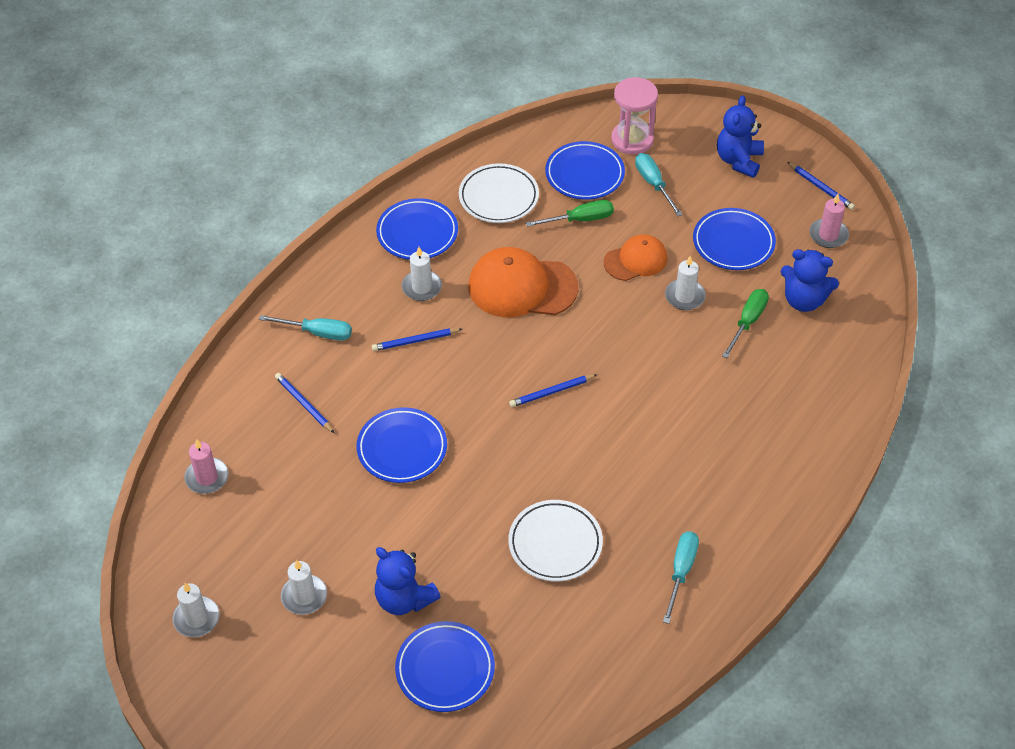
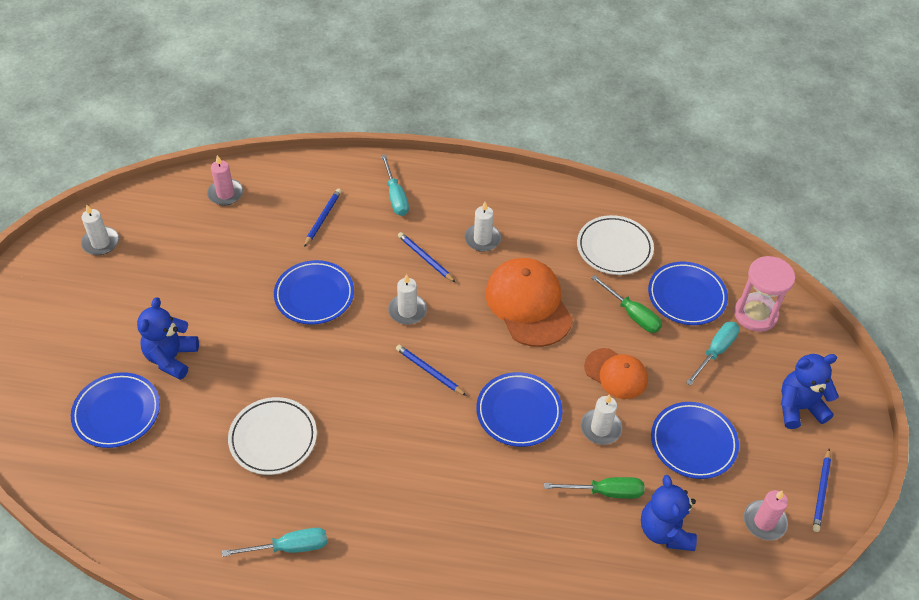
camera: 60 degrees right, 0 degrees up
white candle [281,560,327,615] -> white candle moved to [388,274,427,325]
blue plate [376,198,458,260] -> blue plate moved to [476,372,563,447]

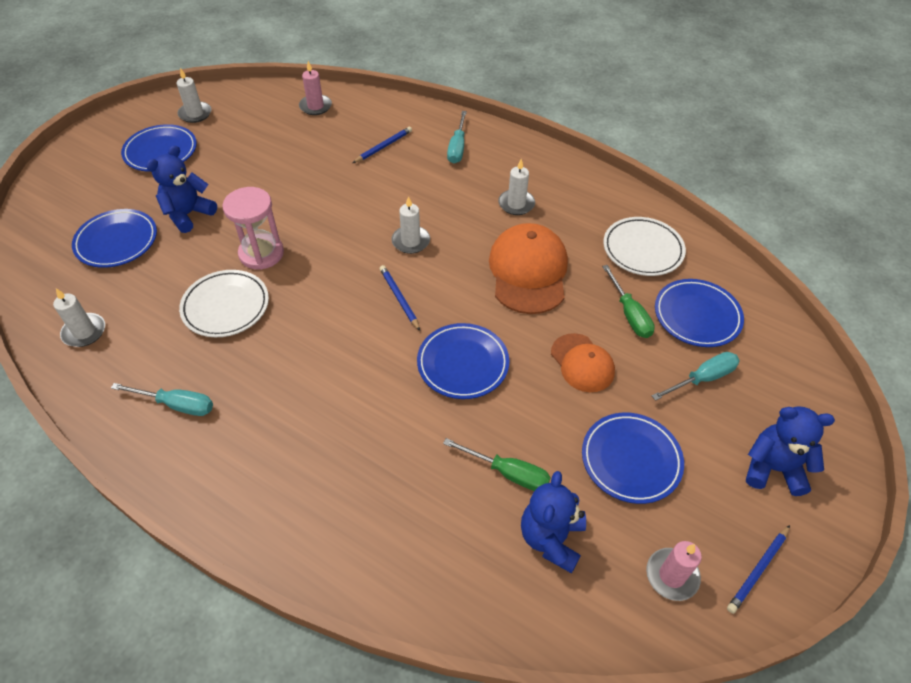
camera: 25 degrees right, 0 degrees up
blue plate [274,260,354,325] -> blue plate moved to [121,124,197,172]
blue pencil [398,232,456,283] -> none
white candle [581,394,622,445] -> white candle moved to [53,288,105,347]
pink hourglass [734,256,795,332] -> pink hourglass moved to [222,187,284,270]

